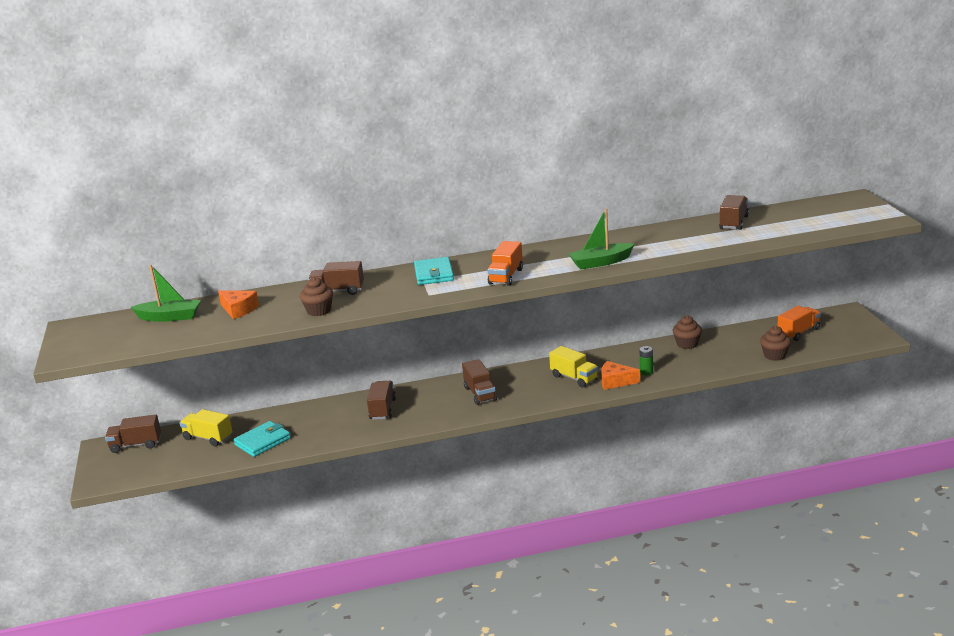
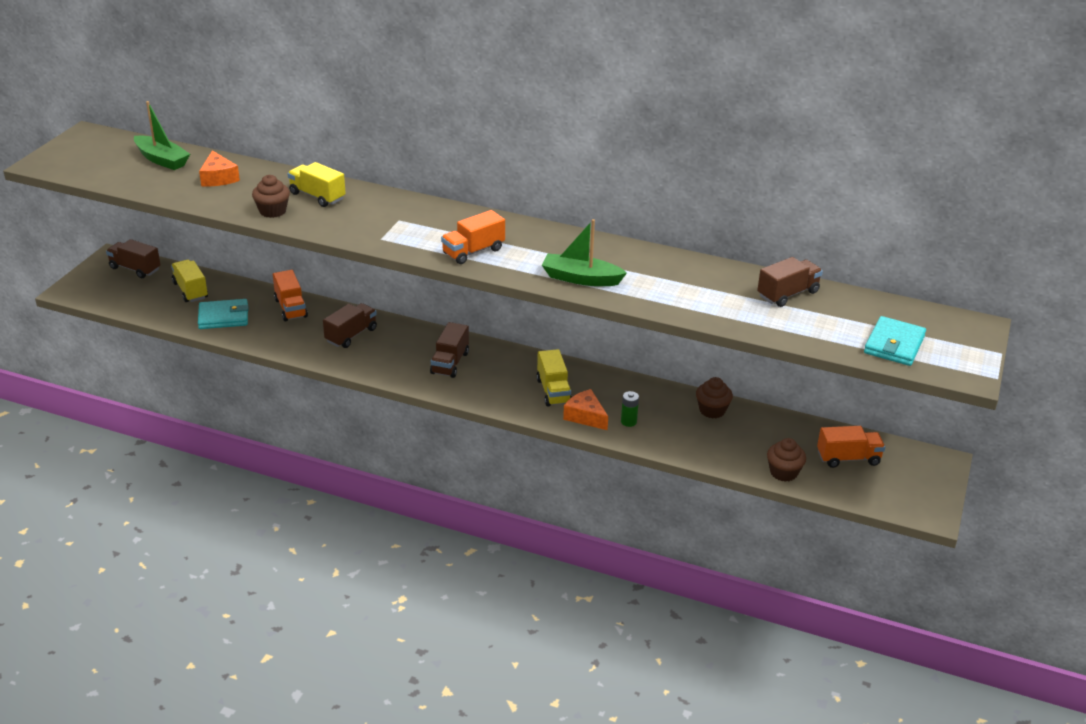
camera: 30 degrees right, 10 degrees up
brown truck [308,261,364,295] -> yellow truck [287,162,346,207]
turquoise wallet [414,257,454,285] -> turquoise wallet moved to [864,316,926,366]
none -> orange truck [273,270,308,321]

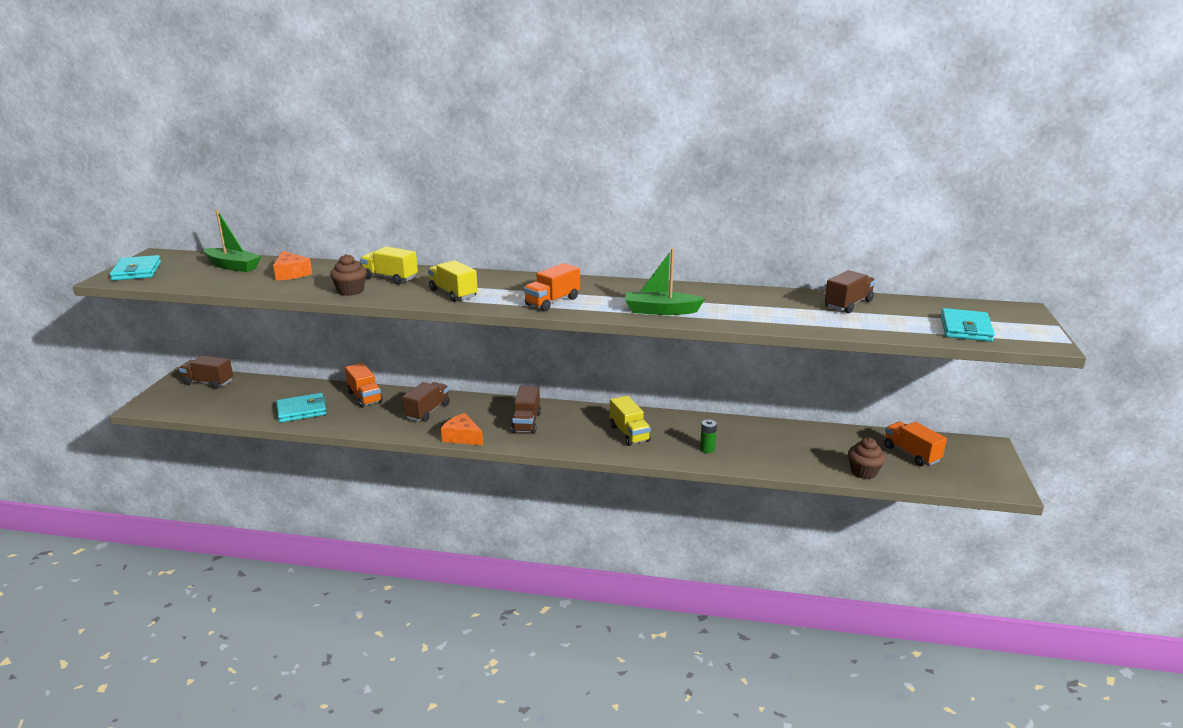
camera: 10 degrees left, 10 degrees down
yellow truck [171,260,208,302] -> yellow truck moved to [428,260,478,302]
orange cheese [563,389,608,430] -> orange cheese moved to [441,413,483,445]
brown cupcake [696,377,733,418] -> none
orange truck [817,426,885,468] -> orange truck turned 105 degrees counterclockwise [884,421,947,466]
none -> turquoise wallet [110,255,161,281]

